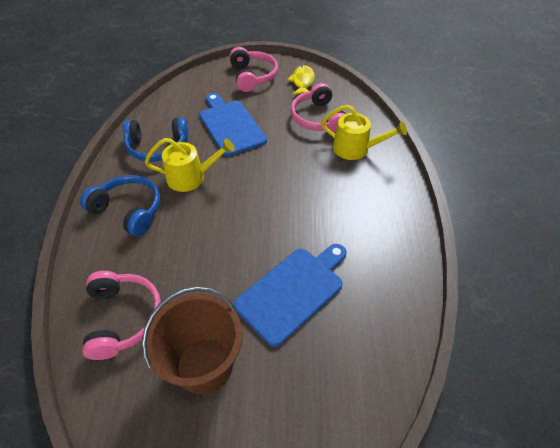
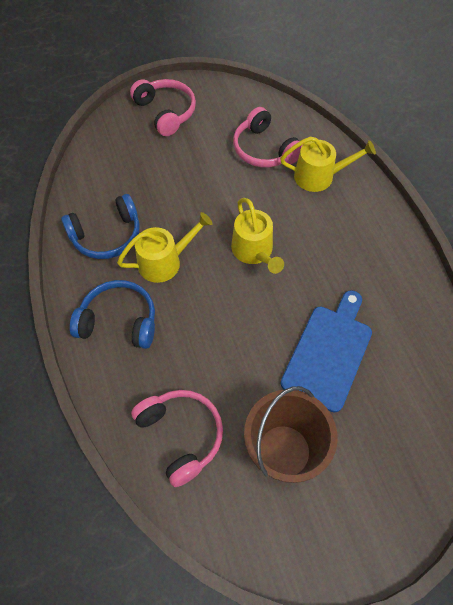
camera: 20 degrees left, 10 degrees up
blue cutting board [200,93,267,156] -> none
yellow fish [287,65,315,95] -> none
none -> yellow watering can [231,198,284,274]

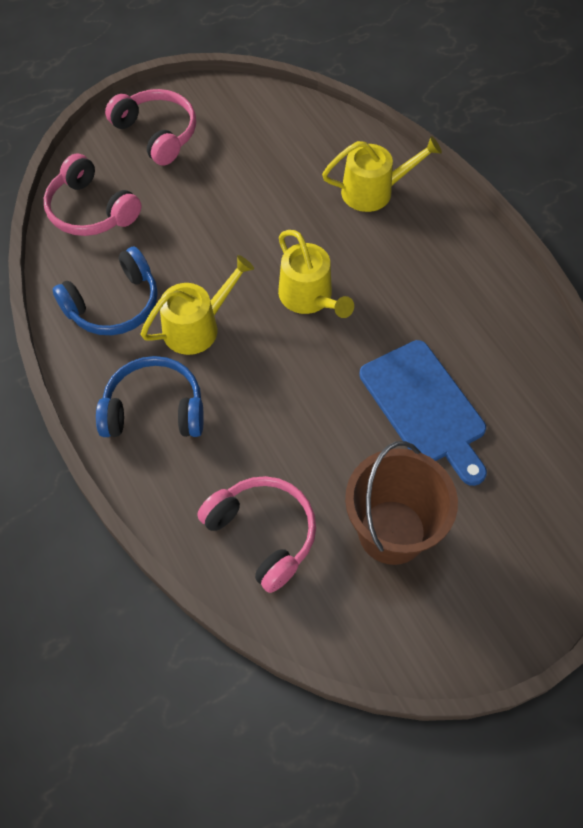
camera: 10 degrees left, 0 degrees up
pink headphones [233,107,304,167] -> pink headphones moved to [44,154,142,236]
blue cutting board [281,290,372,412] -> blue cutting board turned 135 degrees clockwise [359,340,487,486]

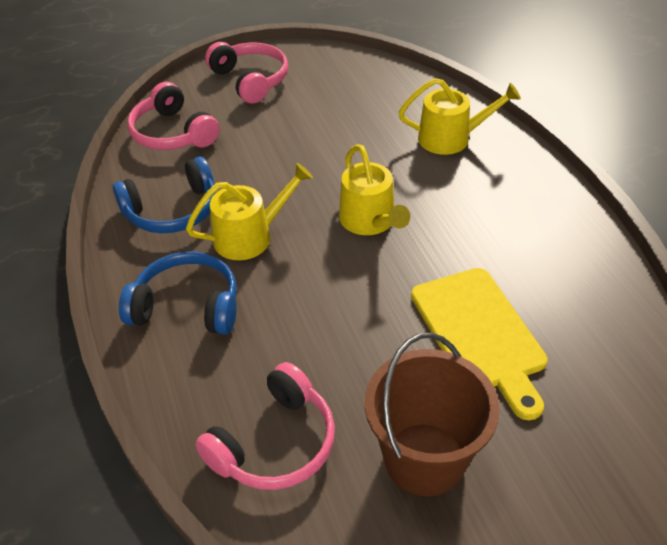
camera: 10 degrees right, 15 degrees down
pink headphones [197,476,316,593] -> pink headphones turned 75 degrees clockwise [195,362,335,490]
blue cutting board [359,340,487,486] -> yellow cutting board [411,268,547,420]

